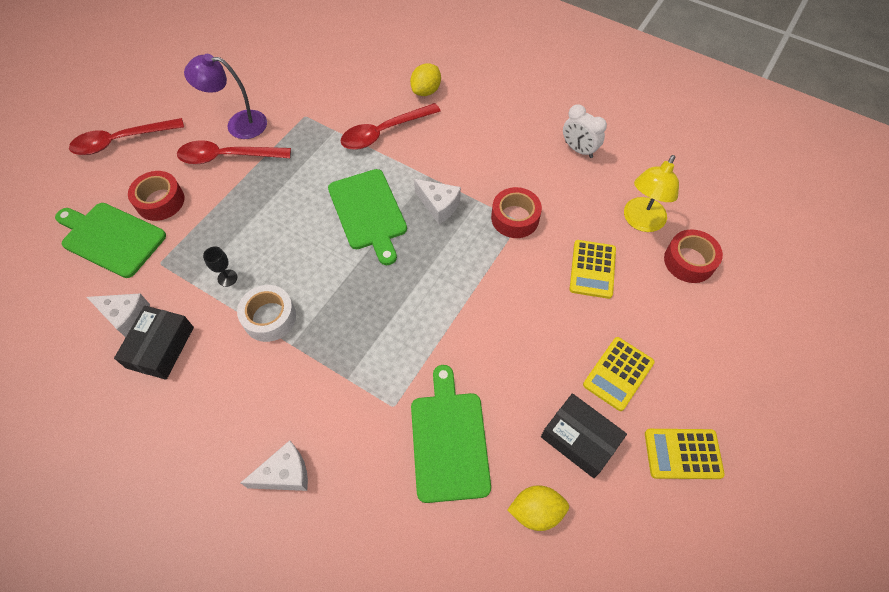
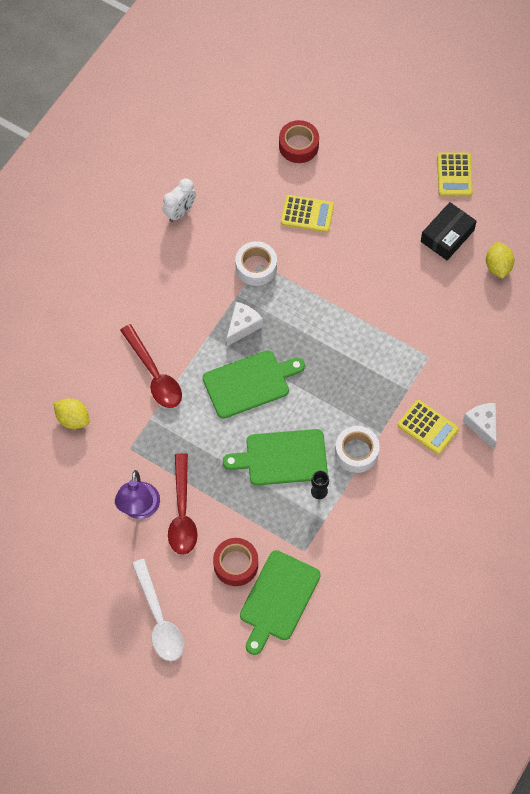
camera: 90 degrees left, 5 degrees up
red spoon [69,118,184,155] -> white spoon [132,559,184,661]
white cheese [87,293,150,337] -> none
black box [114,306,194,380] -> none
yellow lemon [410,63,441,96] -> yellow lemon moved to [54,398,90,429]
green cutting board [411,365,491,503] -> green cutting board moved to [223,429,328,485]
red tape [491,187,542,238] -> white tape [235,241,277,286]
yellow calculator [583,337,655,411] -> yellow calculator moved to [398,400,459,454]
yellow lamp [624,155,679,232] -> none

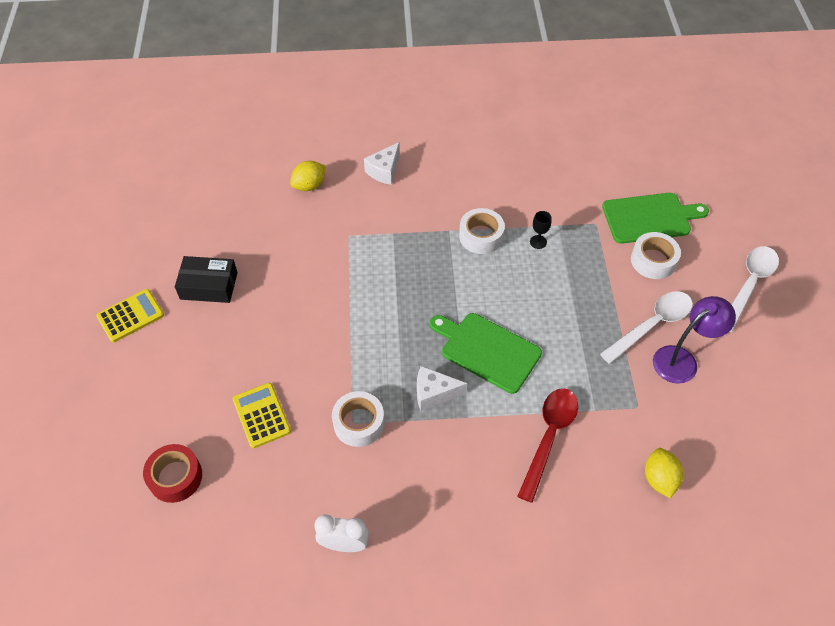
camera: 125 degrees left, 10 degrees down
red spoon [168,453,198,555] -> white spoon [600,291,693,364]
red tape [213,538,258,586] -> white tape [631,232,681,279]
green cutting board [223,429,328,485] -> none
yellow calculator [398,400,459,454] -> none
yellow lemon [486,242,515,279] -> yellow lemon moved to [290,161,326,191]

